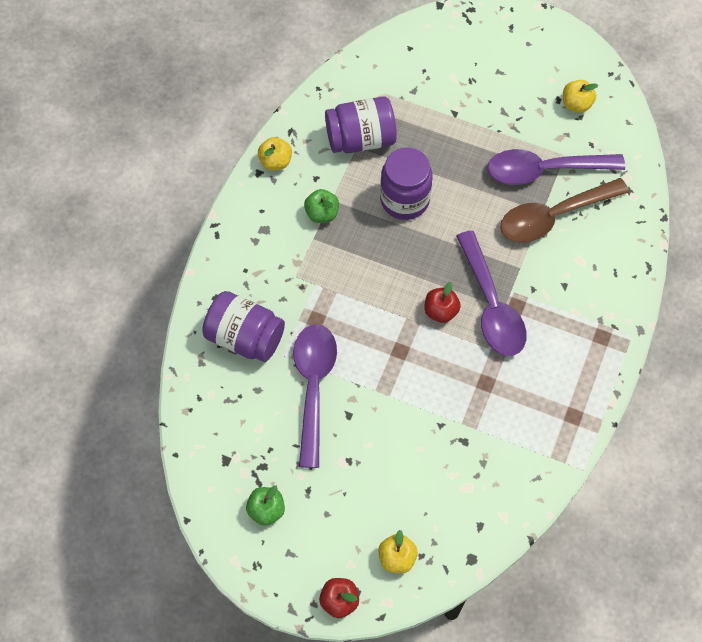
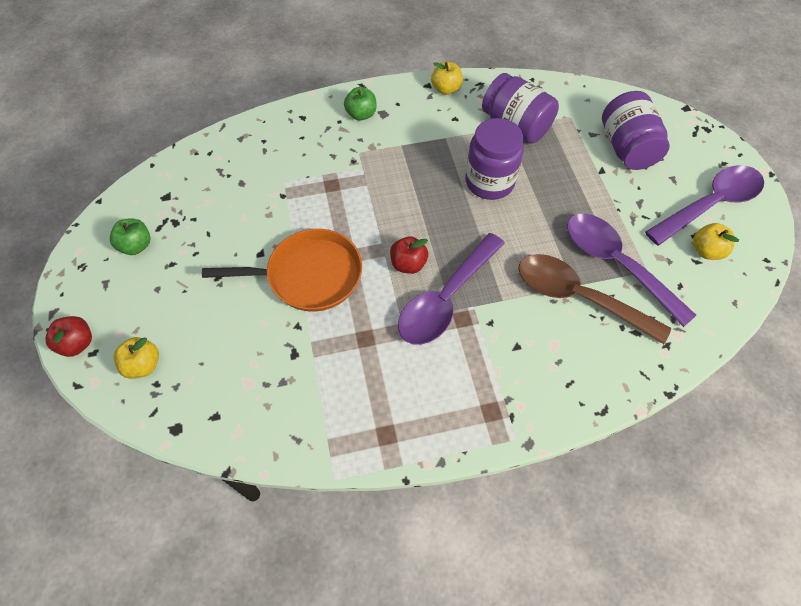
camera: 55 degrees right, 5 degrees down
purple jar [202,291,285,362] -> purple jar moved to [602,91,670,170]
purple spoon [293,324,337,468] -> purple spoon moved to [645,165,764,246]
green apple [304,189,339,223] -> green apple moved to [344,87,376,121]
none -> orange pan [202,229,362,312]

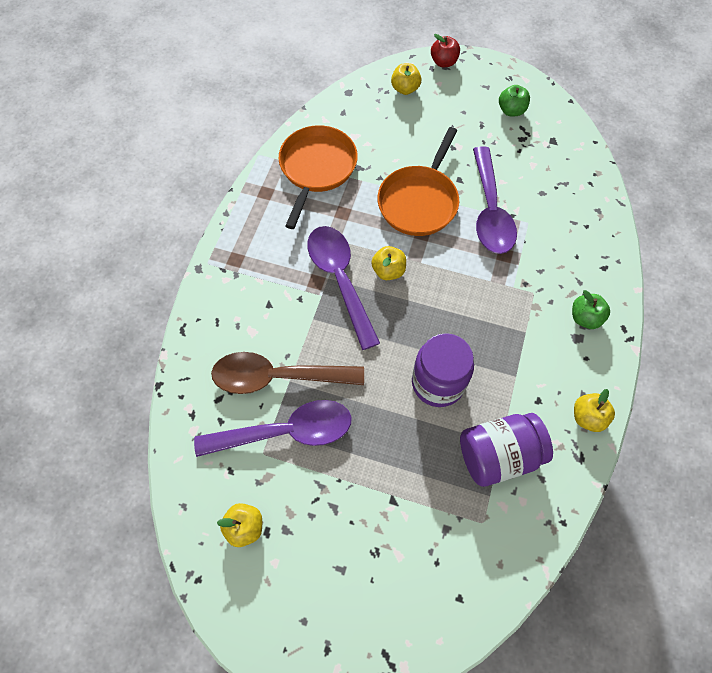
camera: 120 degrees right, 5 degrees up
red apple [390,236,428,274] -> yellow apple [371,246,406,280]
brown spoon [518,254,671,344] -> brown spoon turned 150 degrees counterclockwise [211,352,364,394]
purple jar [602,91,670,170] -> none
purple spoon [645,165,764,246] -> purple spoon moved to [473,146,517,254]
none -> orange pan [279,125,358,229]

